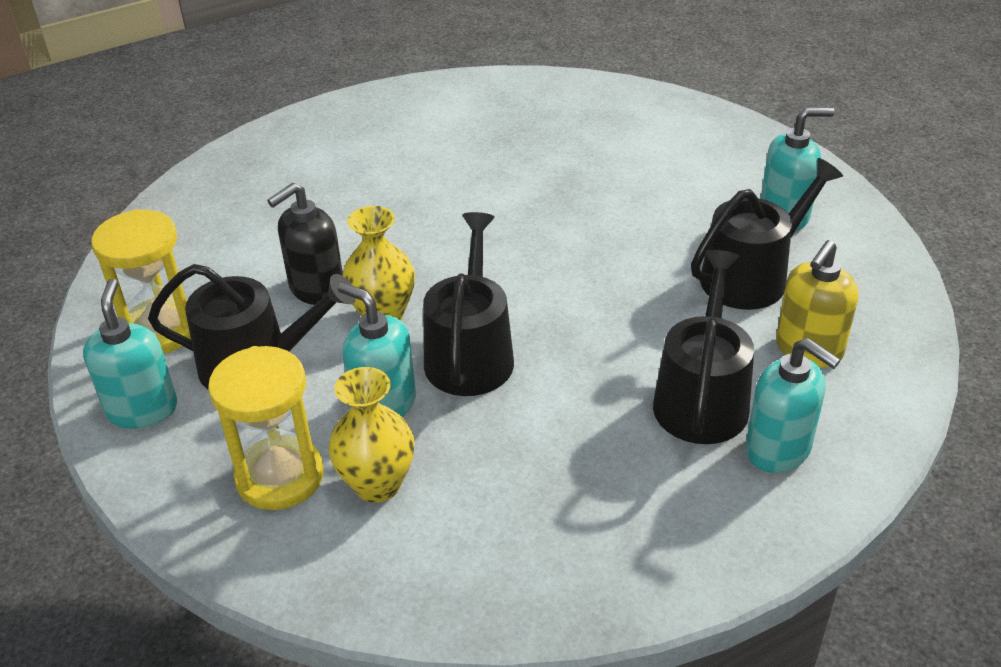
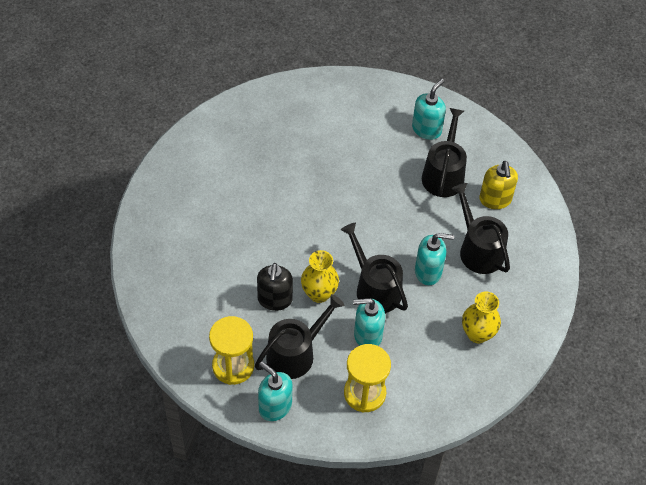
camera: 45 degrees left, 15 degrees up
yellow vase [328,367,414,503] -> yellow vase moved to [462,291,501,343]
turquoise soap dispenser [745,338,841,473] -> turquoise soap dispenser moved to [415,233,454,285]

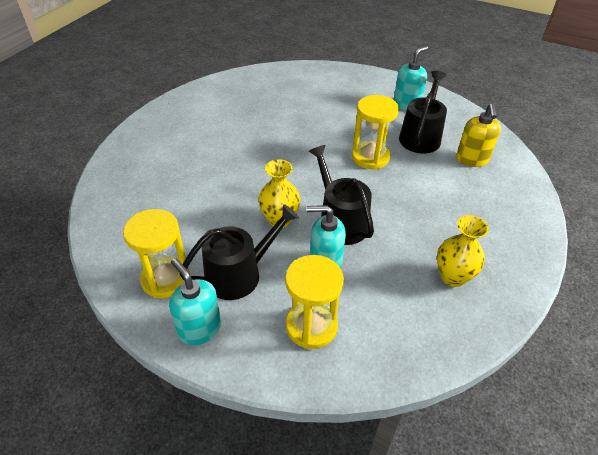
camera: 10 degrees right, 10 degrees down
black soap dispenser [257,263,293,311] -> none
turquoise soap dispenser [415,233,454,285] -> none
black watering can [452,183,510,274] -> none
none -> yellow hourglass [352,95,399,170]

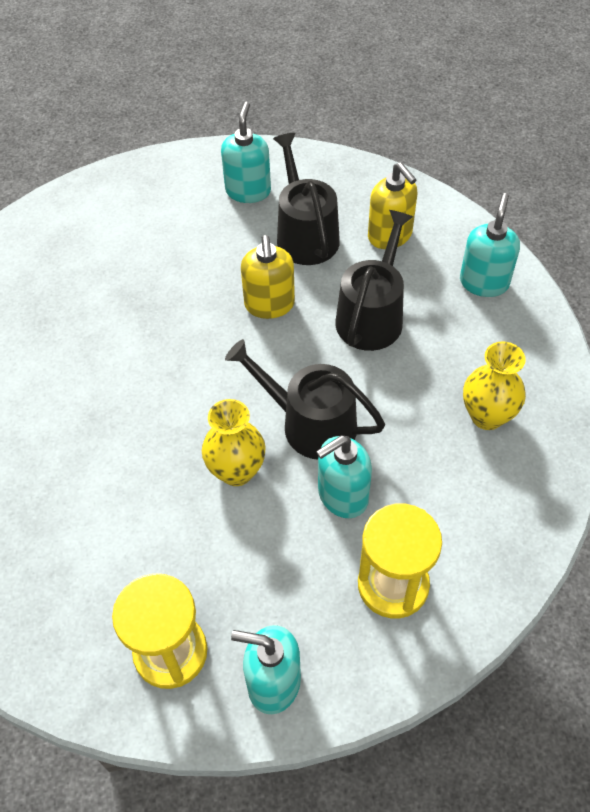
camera: 35 degrees left, 10 degrees up
black watering can [179,204,299,300] -> black watering can moved to [335,210,413,351]
yellow hourglass [352,95,399,170] -> yellow soap dispenser [241,235,295,319]
none -> turquoise soap dispenser [460,193,520,297]

